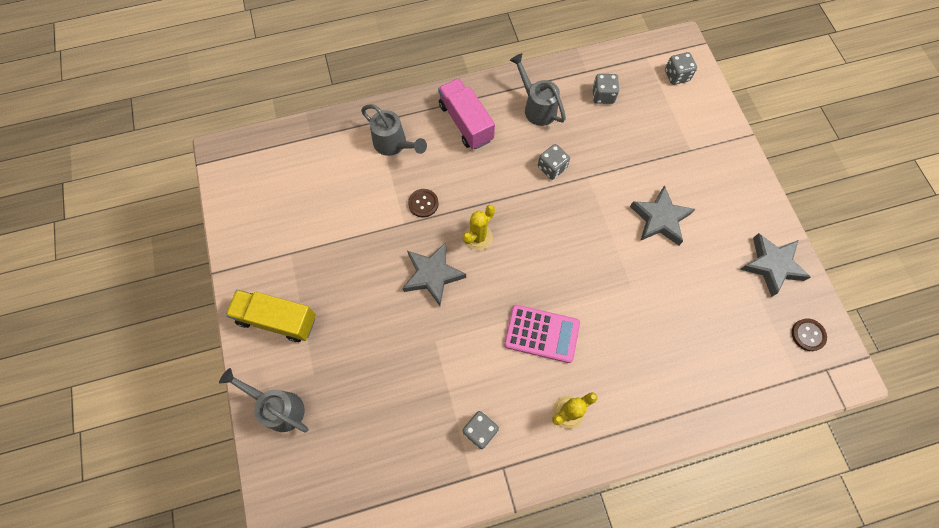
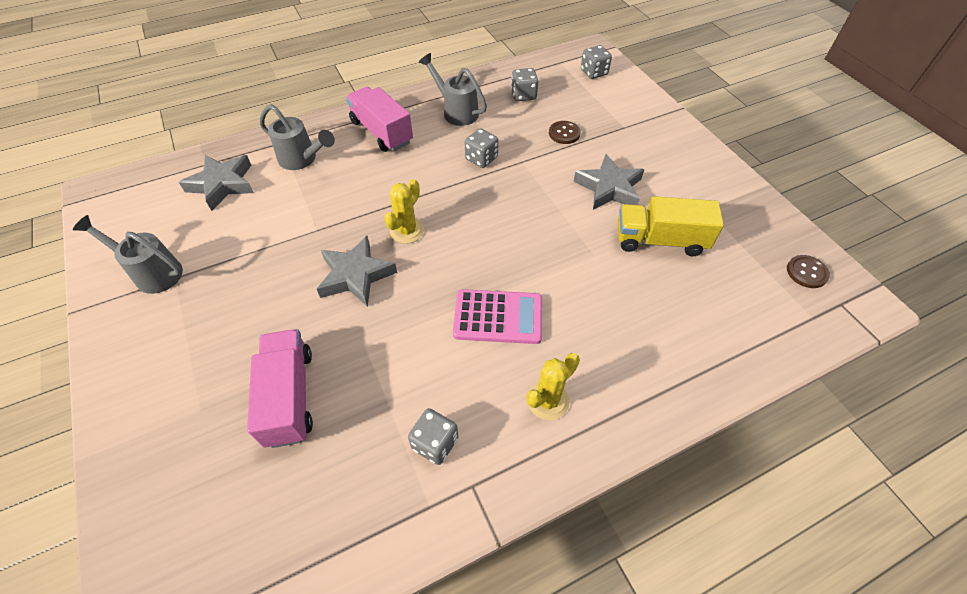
camera: 10 degrees left, 15 degrees down
grey watering can [219,368,309,433] -> grey watering can moved to [73,215,183,294]
yellow truck [226,290,316,342] -> yellow truck moved to [617,196,724,256]
brown button [408,189,439,218] -> brown button moved to [549,121,581,144]
grey star [740,233,811,297] -> grey star moved to [179,155,254,211]
none -> pink truck [247,329,313,448]

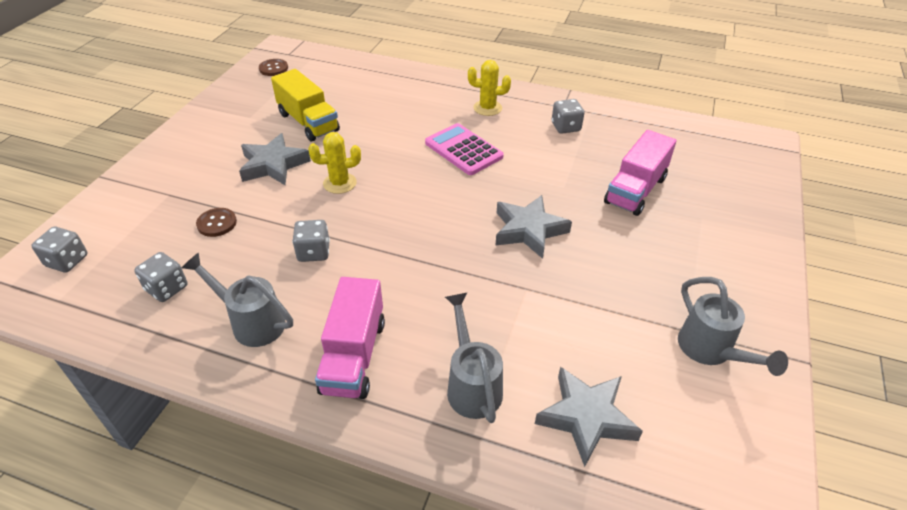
camera: 135 degrees left, 10 degrees down
yellow cactus [384,179,424,244] -> yellow cactus moved to [308,132,361,194]
grey watering can [419,53,487,126] -> grey watering can turned 120 degrees clockwise [182,253,293,347]

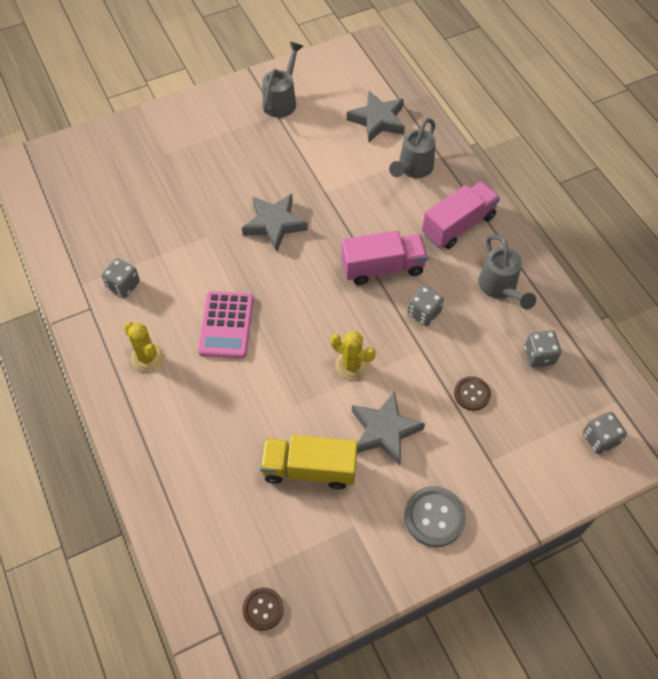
camera: 135 degrees left, 15 degrees up
yellow truck [271,69,340,141] -> yellow truck turned 90 degrees counterclockwise [260,435,358,490]
pink truck [604,130,676,216] -> pink truck moved to [341,230,428,285]
none -> grey button [404,486,466,547]

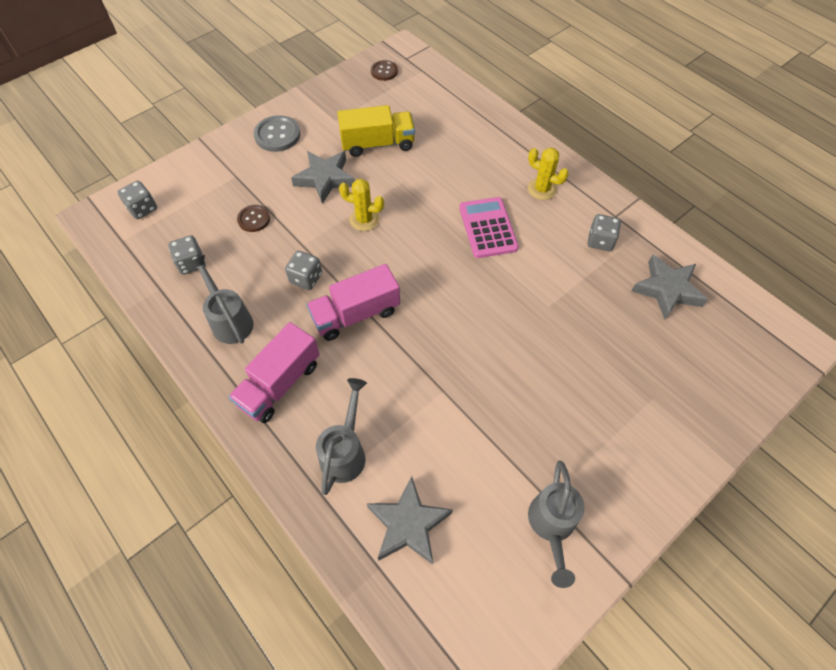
camera: 165 degrees right, 0 degrees up
grey star [242,194,308,252] -> grey star moved to [632,254,708,320]

